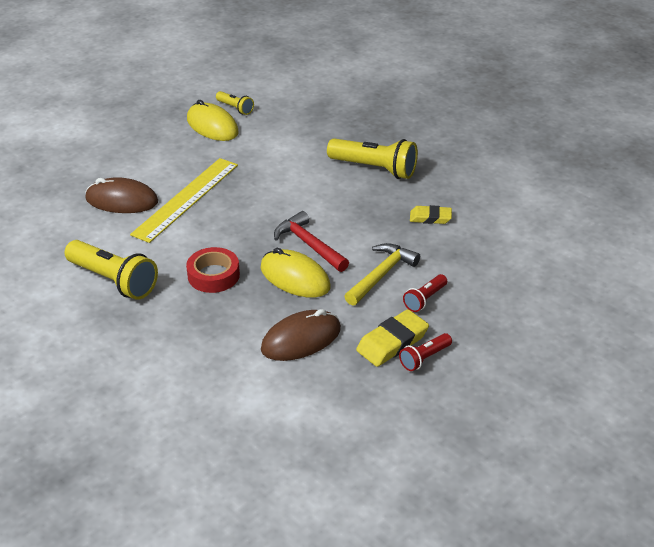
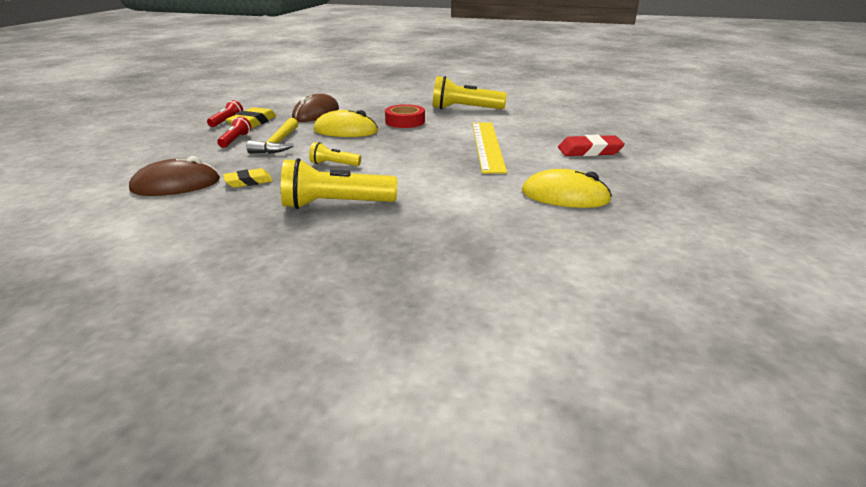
camera: 150 degrees right, 10 degrees down
brown mouse [85,177,158,213] -> brown mouse moved to [129,156,220,196]
yellow flashlight [216,91,254,115] -> yellow flashlight moved to [309,142,361,166]
red hammer [274,211,349,272] -> none
none -> red eraser [558,135,625,156]

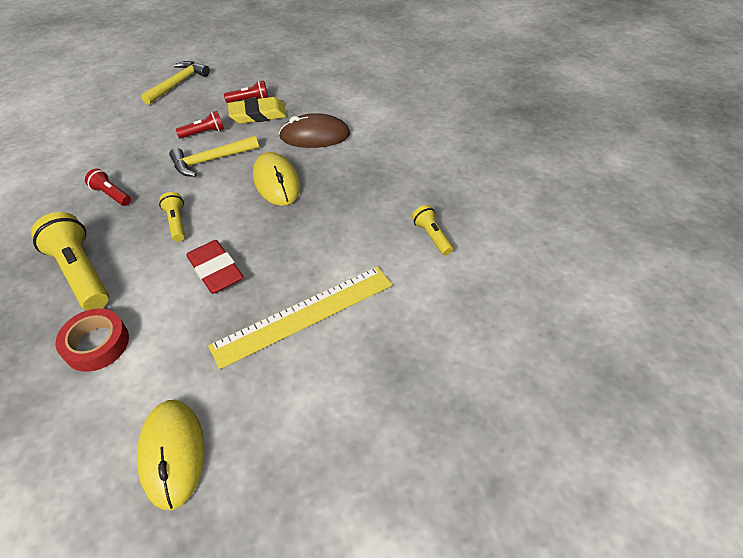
camera: 60 degrees right, 20 degrees up
brown mouse [129,156,220,196] -> none
yellow eraser [223,168,273,188] -> red flashlight [85,168,131,206]
red tape [385,104,425,128] -> red tape moved to [55,308,129,372]
yellow flashlight [433,76,507,109] -> yellow flashlight [412,205,453,255], size x0.52
red eraser [558,135,625,156] -> red eraser moved to [186,240,244,294]
none -> yellow hammer [141,61,210,105]

